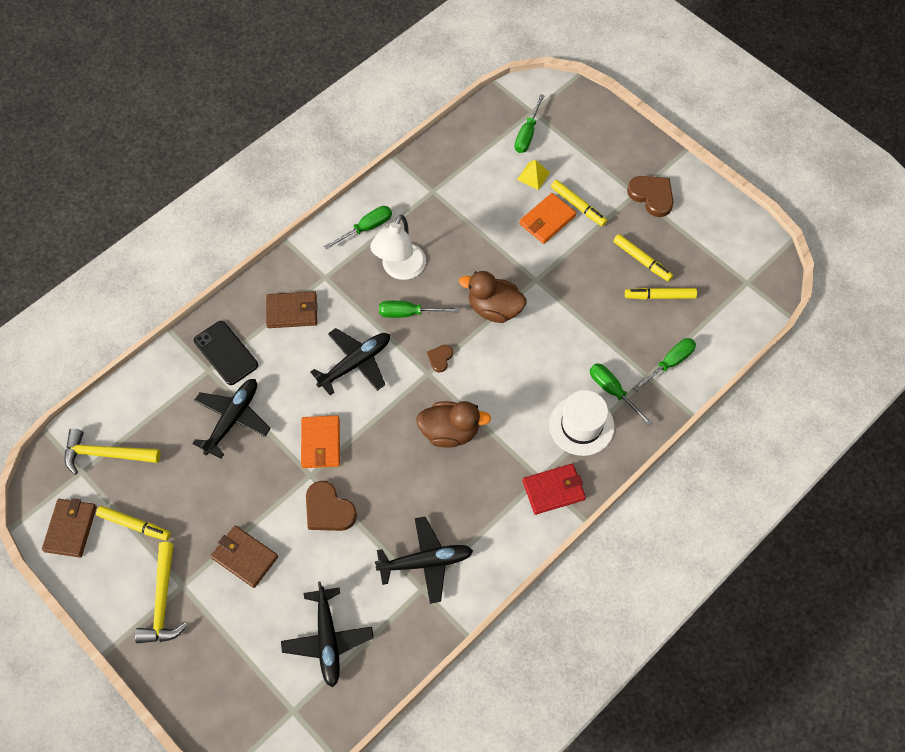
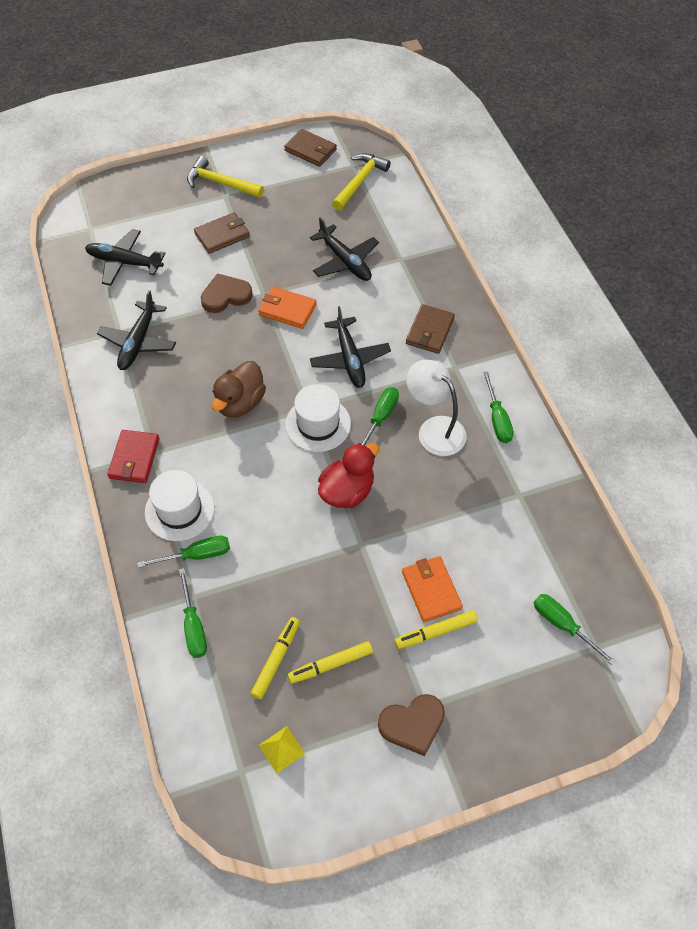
camera: 115 degrees right, 5 degrees down
yellow marker [96,506,171,541] -> none
black phone [194,321,258,385] -> none
brown heart [427,345,453,373] -> white hat [285,384,351,452]
brown duck [459,271,527,323] -> red duck [318,443,379,508]
yellow pyramid [517,160,550,190] -> yellow pyramid moved to [259,726,305,774]

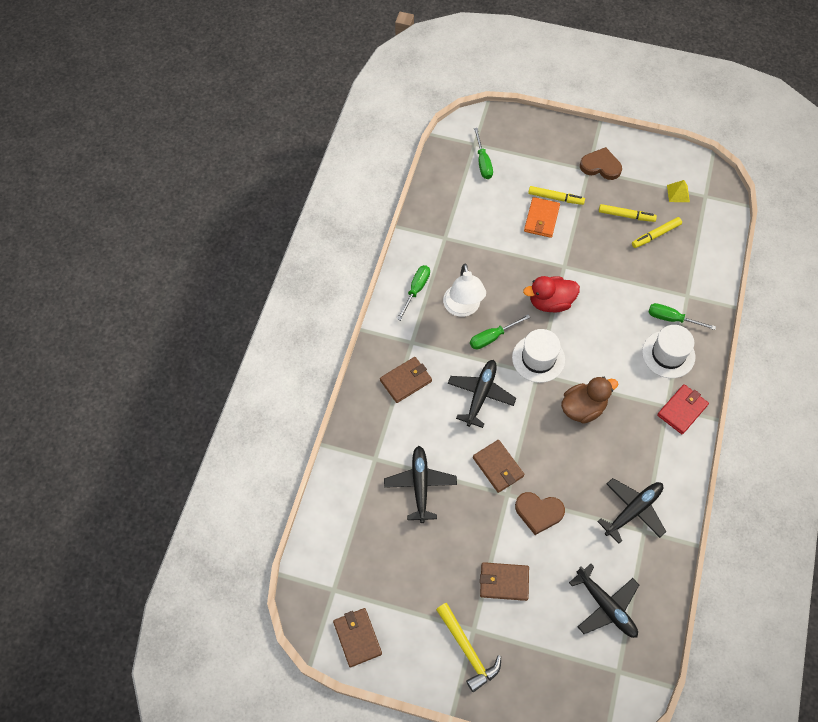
camera: 145 degrees left, 5 degrees up
green screwdriver [179,568,207,658] -> none
orange wallet [258,286,317,329] -> brown wallet [473,440,525,493]
yellow hammer [332,153,391,210] -> none

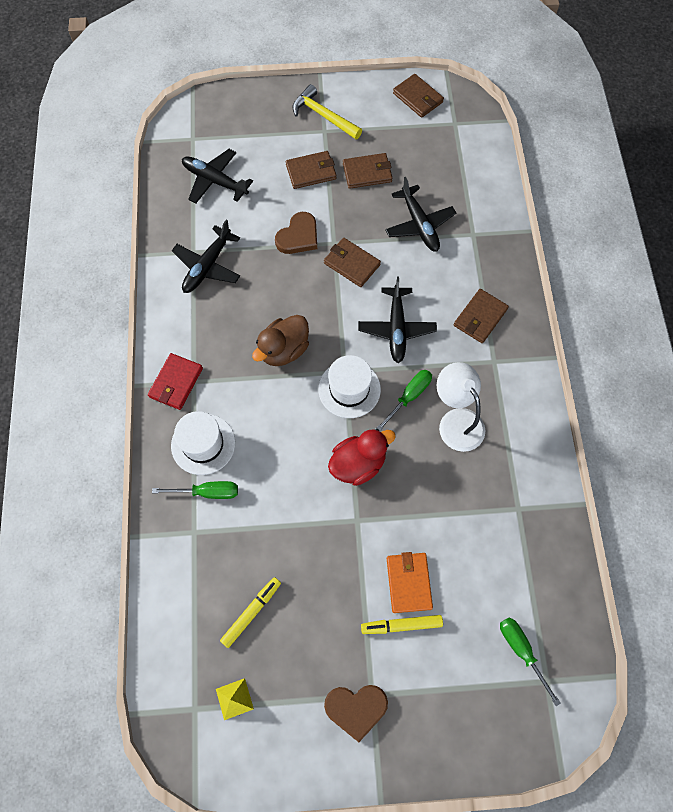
camera: 160 degrees right, 5 degrees up
green screwdriver [397,265,430,321] -> none
brown heart [515,492,565,535] -> brown heart turned 135 degrees clockwise [275,212,317,254]
yellow marker [599,204,657,222] -> none
none -> brown wallet [343,153,392,189]

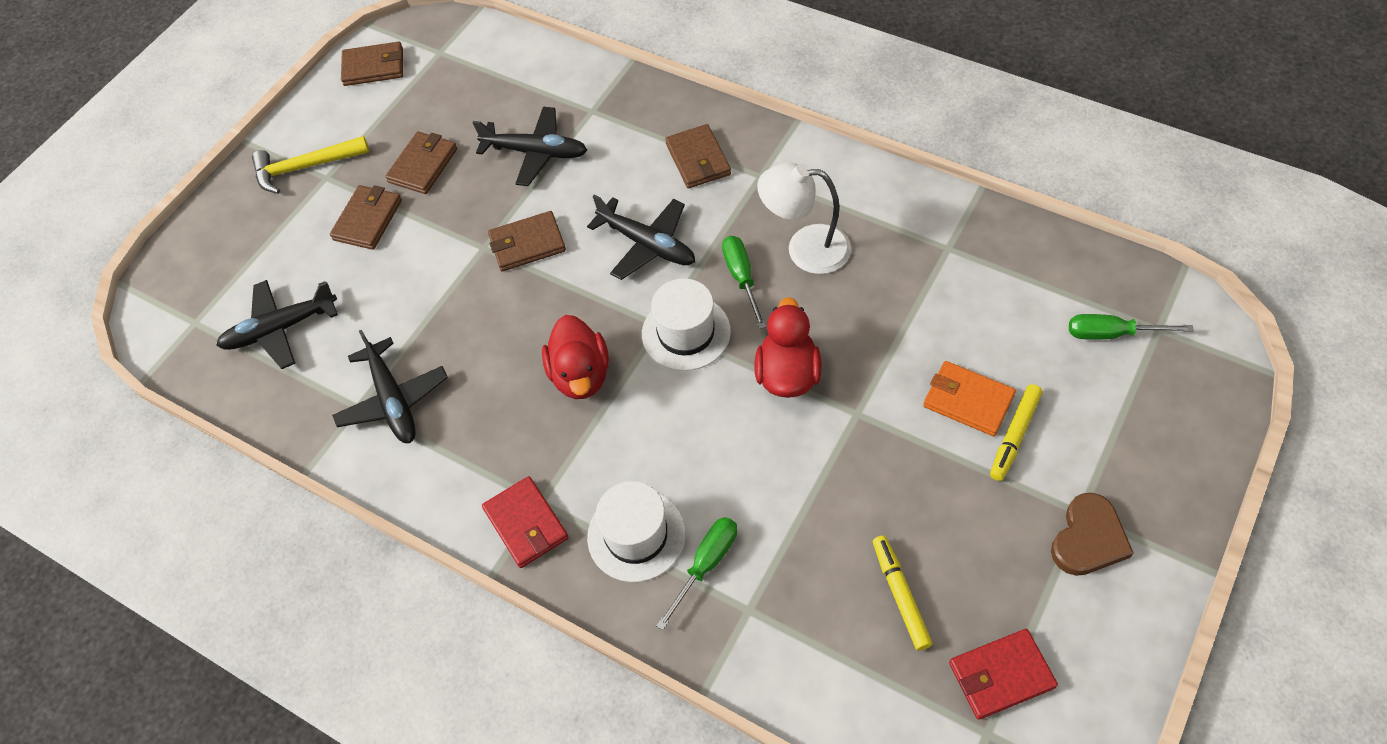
camera: 50 degrees left, 10 degrees down
yellow pyramid [216,678,254,720] -> red wallet [949,629,1058,720]
brown duck [252,315,309,366] -> red duck [542,315,609,399]
brown heart [275,212,317,254] -> none

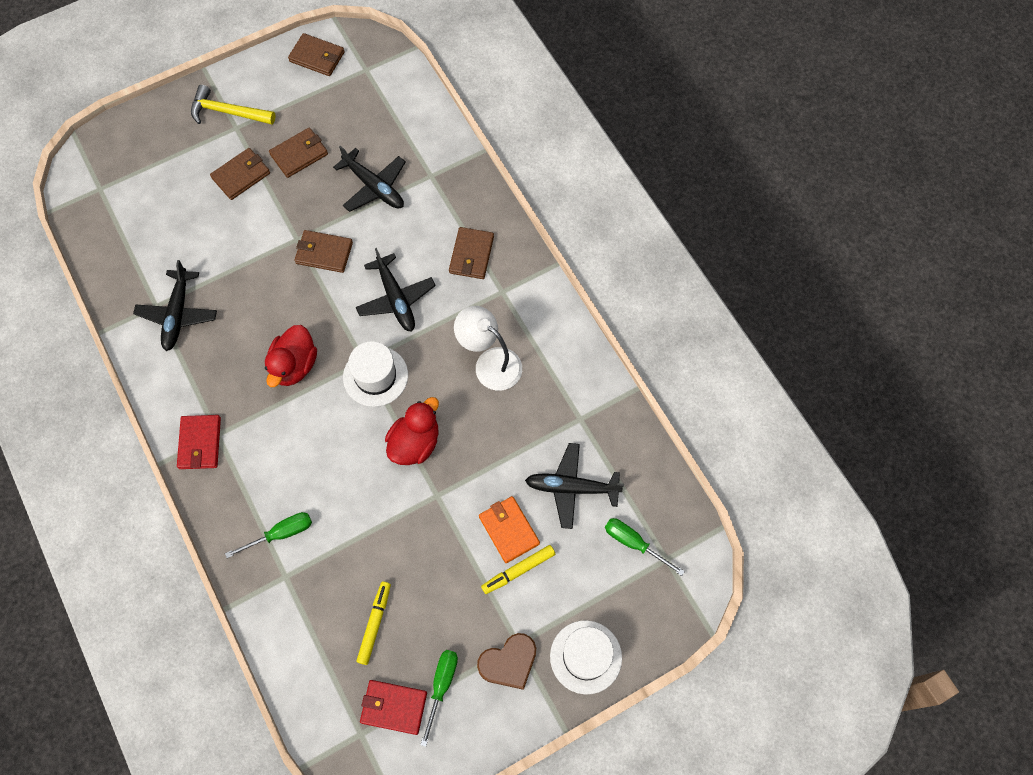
camera: 25 degrees right, 10 degrees up
black plane [216,280,338,369] -> black plane moved to [525,443,624,529]
white hat [587,481,686,582] -> white hat moved to [550,620,622,694]
green screwdriver [722,236,766,329] -> green screwdriver moved to [420,650,458,747]

